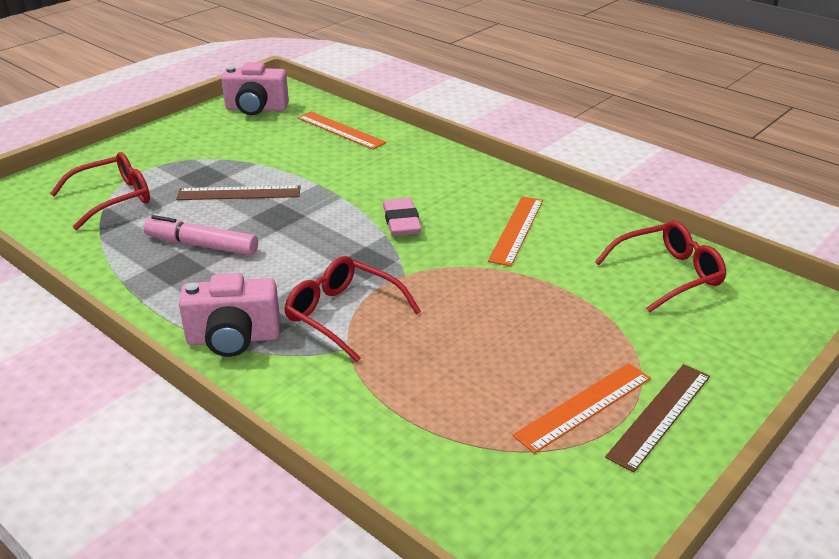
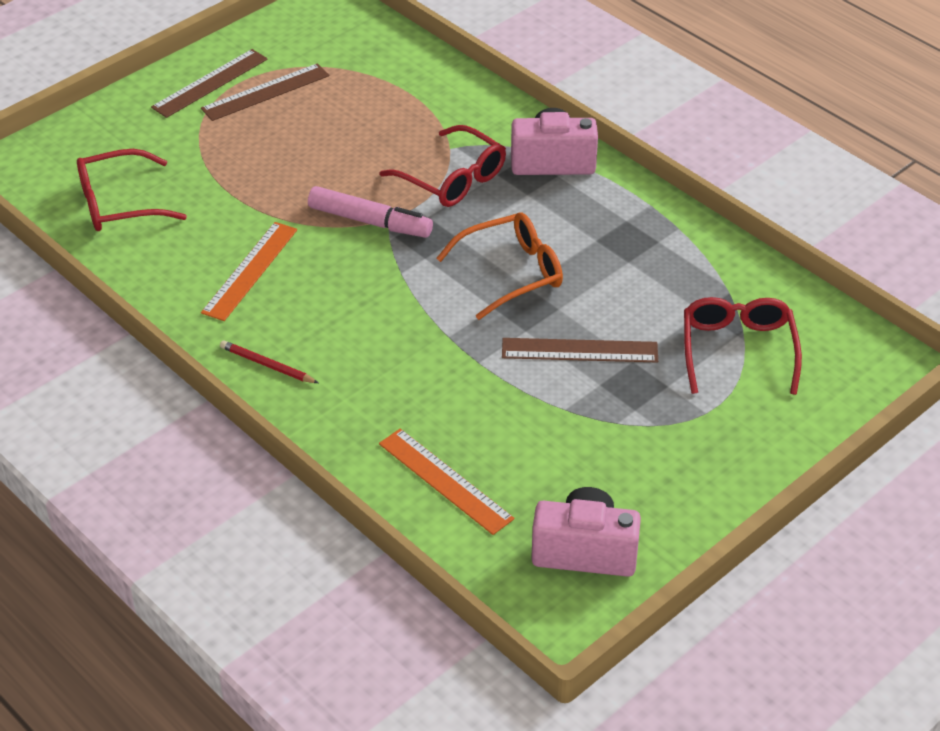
camera: 175 degrees left, 10 degrees up
red glasses [50,152,150,230] -> red glasses turned 120 degrees clockwise [684,297,802,395]
pink marker [143,215,258,256] -> pink marker moved to [308,186,433,238]
pink eraser [383,198,422,236] -> none
orange ruler [512,363,651,454] -> brown ruler [201,63,329,121]
none -> red pencil [220,340,318,383]
none -> orange glasses [436,212,563,320]

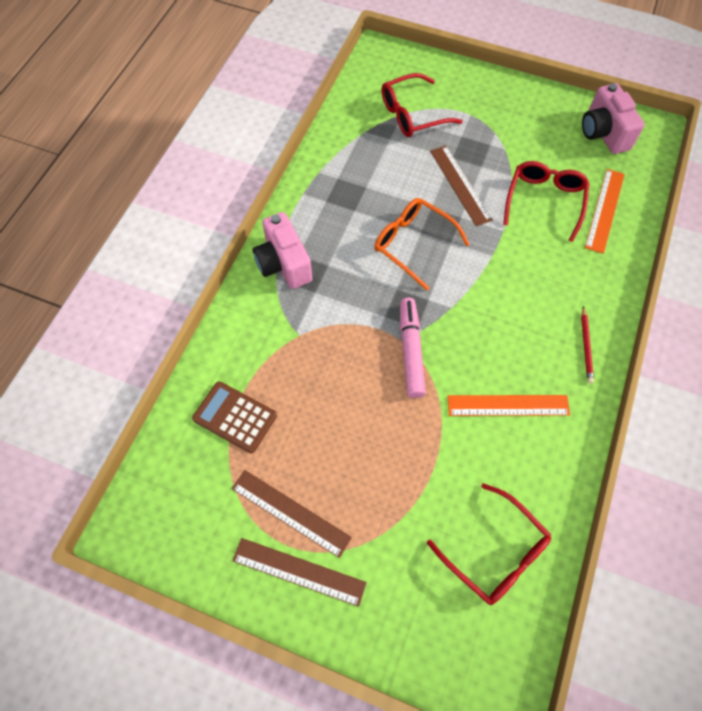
camera: 115 degrees left, 20 degrees up
red glasses [379,125,506,207] -> red glasses moved to [503,161,590,242]
none -> brown calculator [192,381,277,453]

